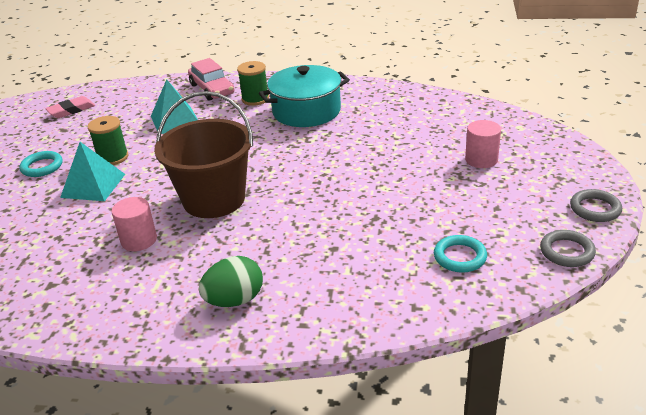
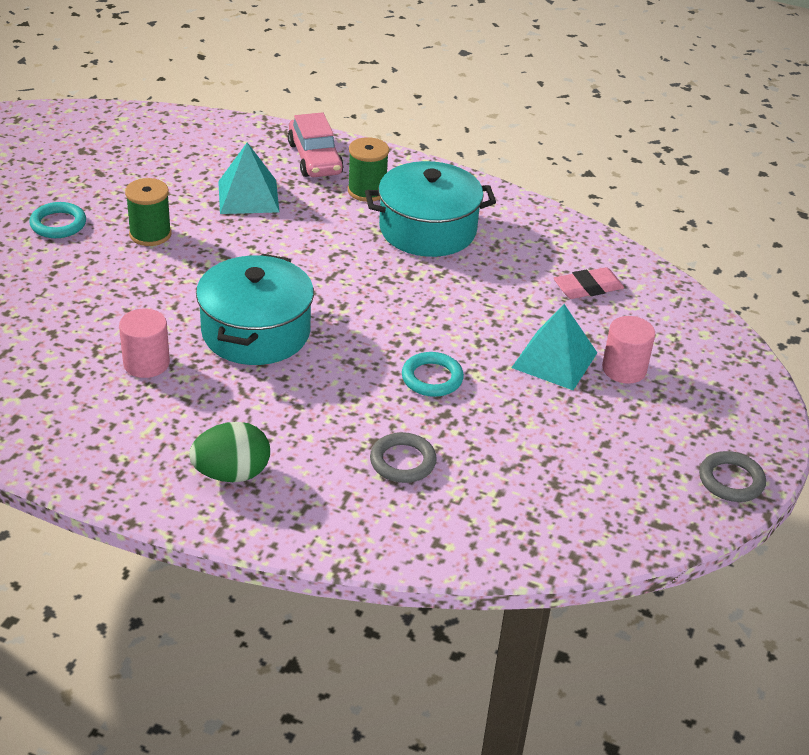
camera: 10 degrees right, 5 degrees up
pink eraser [45,96,95,118] -> pink eraser moved to [554,267,624,299]
turquoise pyramid [60,142,125,201] -> turquoise pyramid moved to [511,304,597,390]
brown bucket [154,91,253,218] -> turquoise pot [196,254,314,365]
turquoise ring [434,235,487,273] -> turquoise ring moved to [402,352,464,397]
grey ring [540,230,596,267] -> grey ring moved to [370,432,437,483]

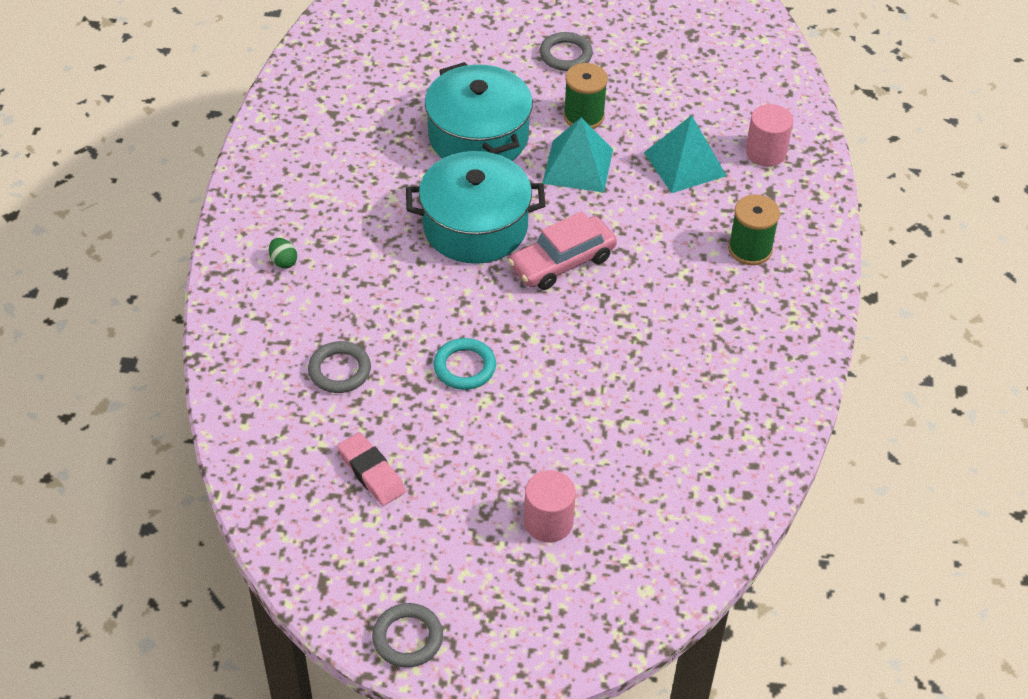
camera: 75 degrees right, 10 degrees up
turquoise ring [29,202,86,238] -> grey ring [540,32,593,71]
pink cylinder [119,309,170,378] -> pink cylinder moved to [746,104,793,167]
green egg [189,422,270,482] -> green egg [269,238,297,268], size x0.50
pink car [288,112,344,177] -> pink car moved to [508,211,617,290]
turquoise pot [365,161,496,257] -> turquoise pot moved to [425,62,533,161]
turquoise pyramid [511,304,597,390] -> turquoise pyramid moved to [542,117,613,193]
pink eraser [554,267,624,299] -> pink eraser moved to [337,432,406,506]

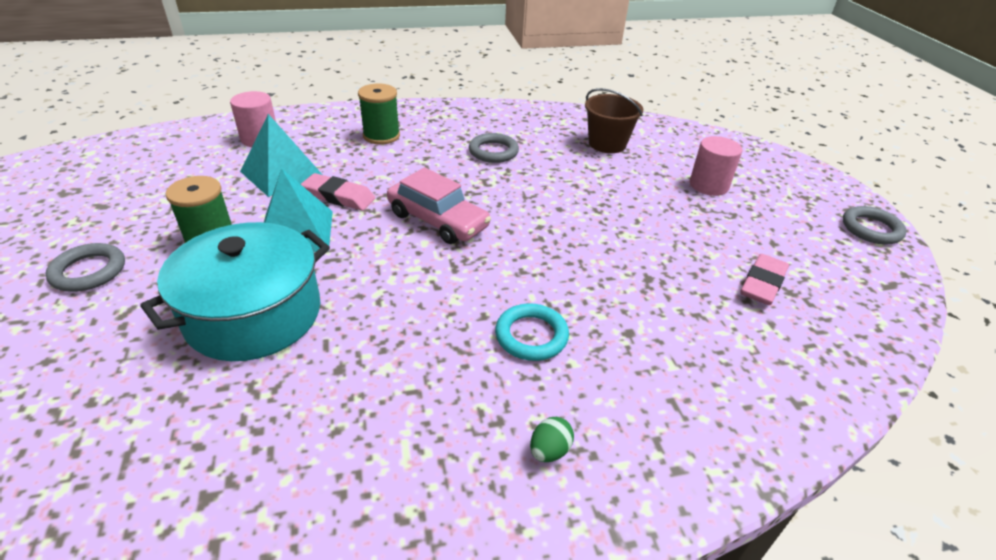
camera: 110 degrees left, 10 degrees down
grey ring [308,341,371,393] -> grey ring moved to [469,133,519,163]
turquoise pot [406,151,545,264] -> none
turquoise ring [434,338,496,390] -> turquoise ring moved to [495,303,569,361]
none -> pink eraser [301,173,375,211]
none -> brown bucket [585,88,643,153]

